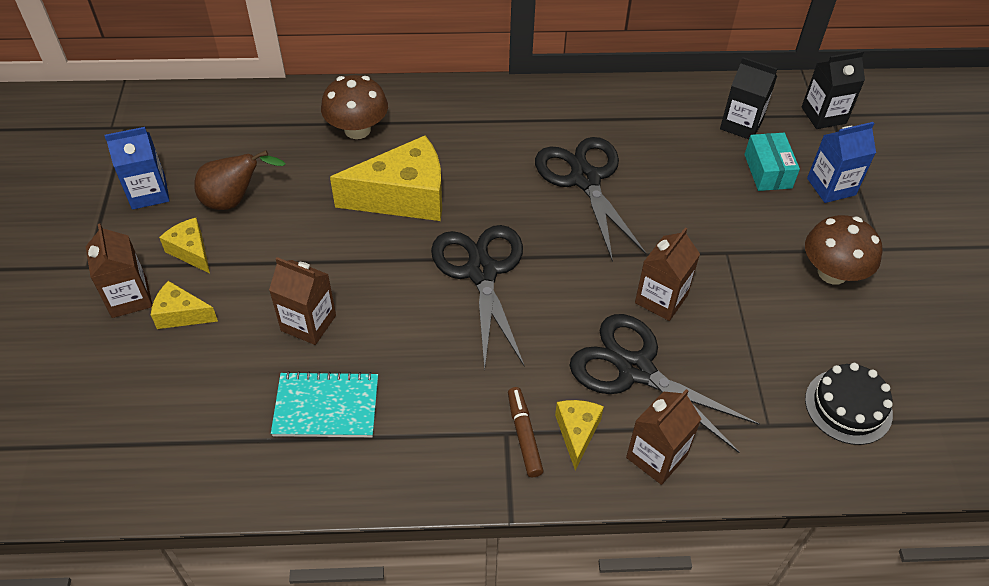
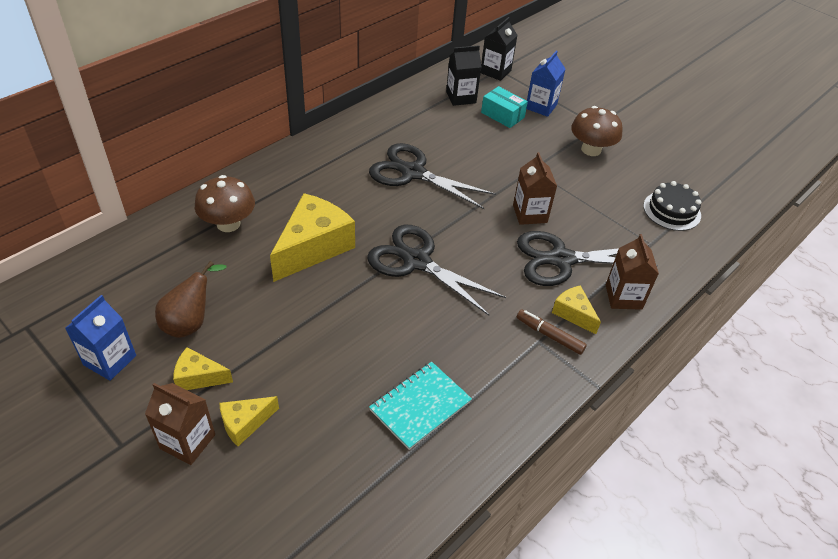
camera: 45 degrees left, 5 degrees down
brown carton [269,257,336,345] -> none

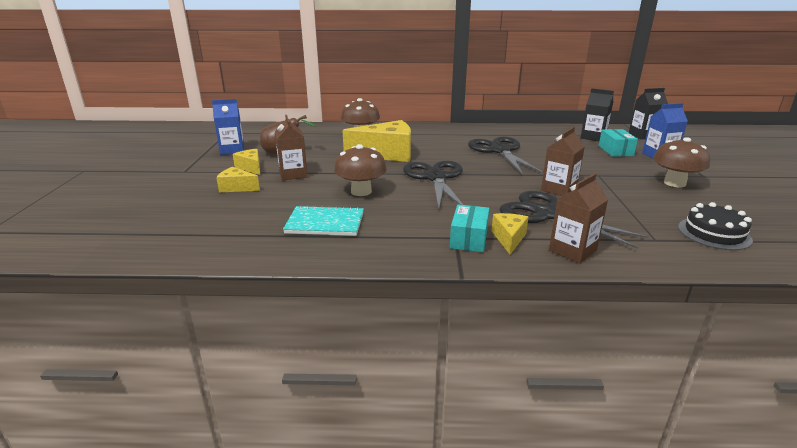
camera: 50 degrees right, 20 degrees down
brown carton [145,383,215,465] -> brown carton moved to [275,115,308,181]
brown marker [516,309,587,355] -> turquoise box [450,205,489,252]
none -> brown mushroom [334,144,387,196]

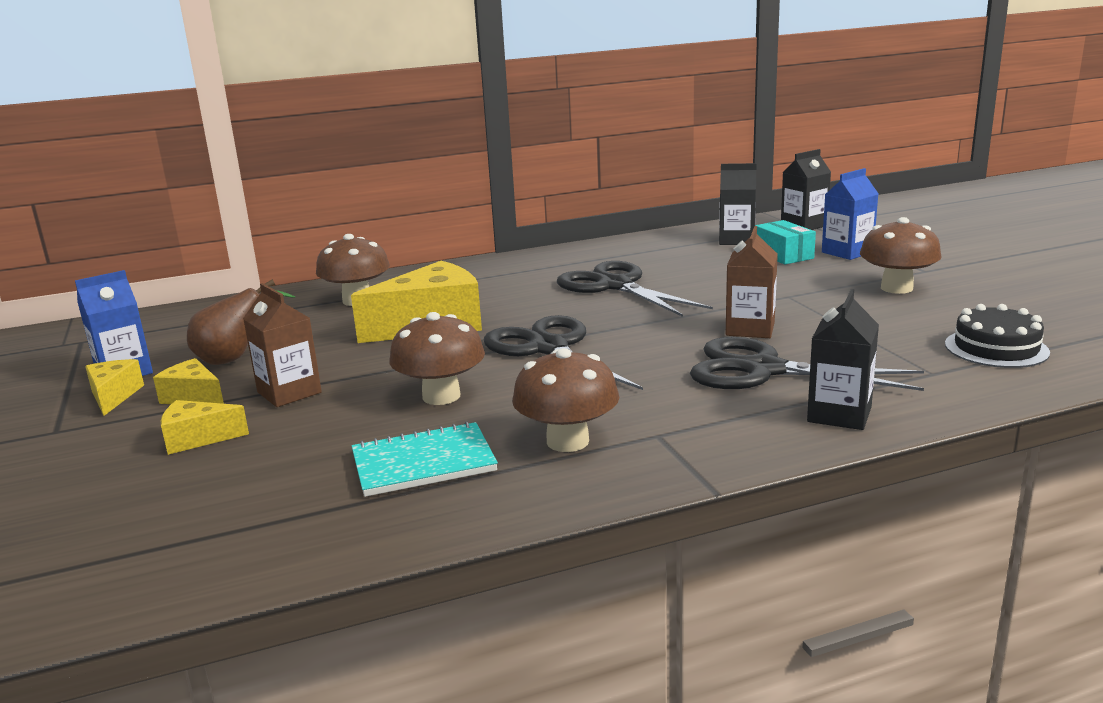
camera: 20 degrees left, 5 degrees down
turquoise box [450,205,489,252] -> none
yellow cheese [491,213,528,255] -> yellow cheese moved to [85,359,144,416]
brown carton [549,173,608,263] -> black carton [807,289,879,430]
none -> brown mushroom [512,348,619,452]

